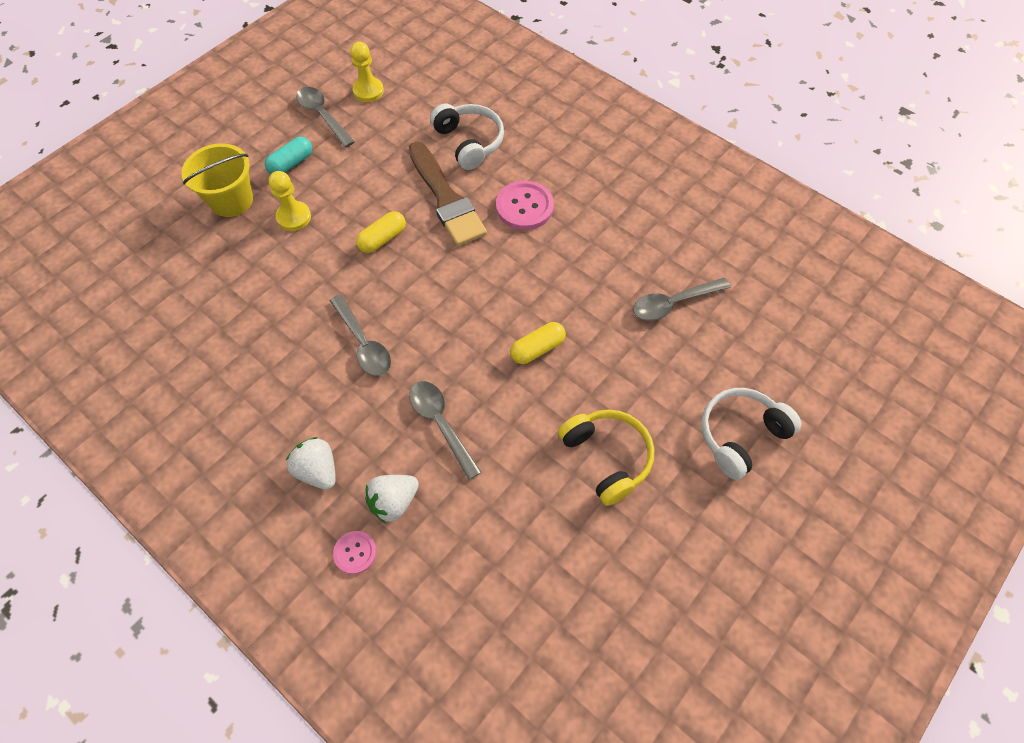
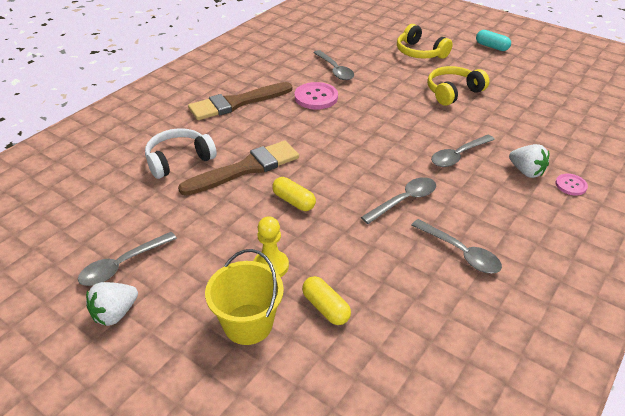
camera: 95 degrees left, 20 degrees down
turquoise capsule [265,137,312,174] -> turquoise capsule moved to [476,30,511,51]
white strawberry [286,437,336,490] -> white strawberry moved to [86,282,138,326]
yellow pawn [350,42,384,102] -> none
pink button [496,181,554,230] -> pink button moved to [295,82,338,109]
yellow capsule [510,322,566,364] -> yellow capsule moved to [302,276,351,325]
white headphones [701,388,801,480] -> yellow headphones [397,24,453,59]
none -> brown brush [188,82,292,120]
none -> grey spoon [412,219,502,273]

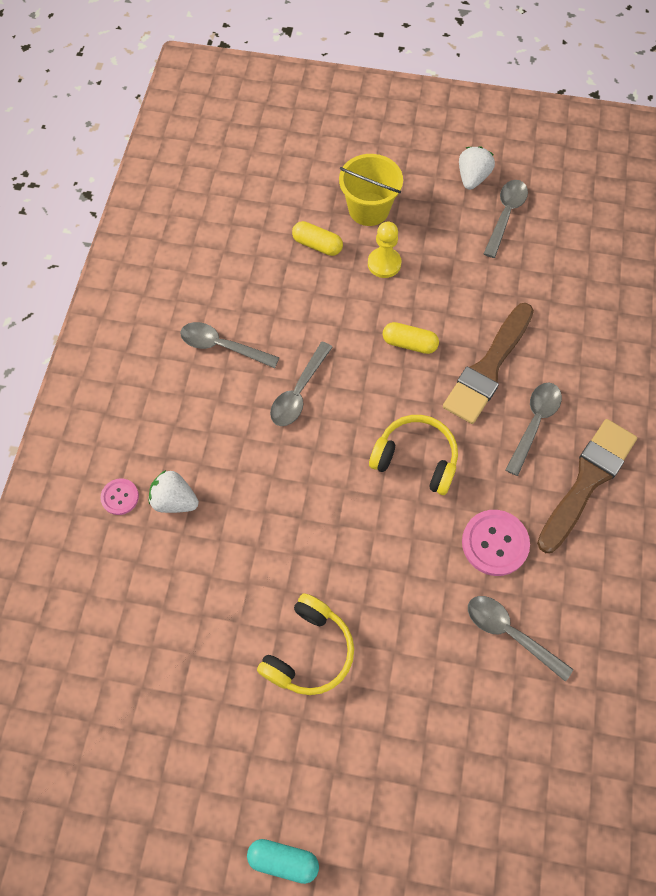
camera: 155 degrees right, 25 degrees up
white headphones [145,128,217,179] -> none
yellow headphones [397,24,453,59] -> yellow headphones moved to [369,415,458,495]
grey spoon [431,135,495,167] -> grey spoon moved to [505,383,562,476]

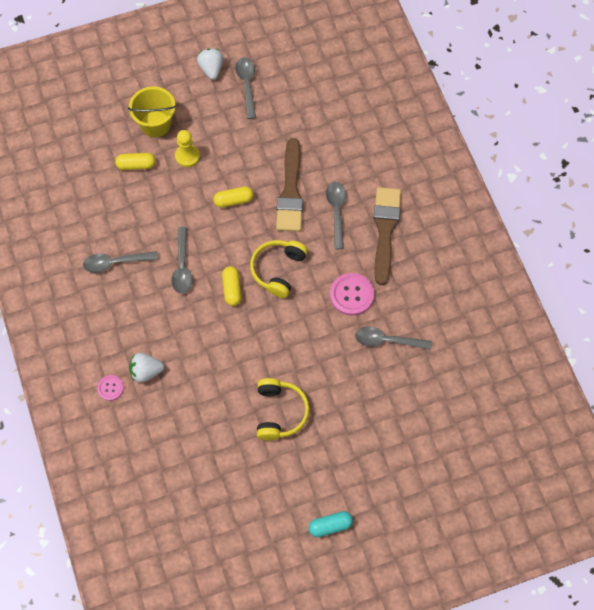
camera: 30 degrees left, 0 degrees up
yellow headphones [369,415,458,495] -> yellow headphones turned 60 degrees counterclockwise [250,240,308,298]
none -> yellow capsule [222,266,241,306]

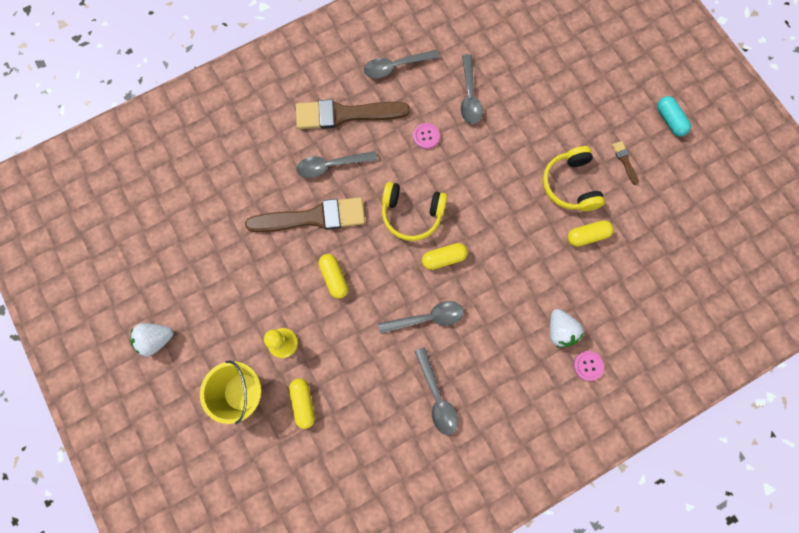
camera: 100 degrees left, 10 degrees up
grey spoon [235,57,256,119] -> grey spoon moved to [364,50,439,79]
yellow headphones [257,378,310,440] -> yellow headphones turned 90 degrees counterclockwise [543,146,605,211]
pink button [330,273,374,316] -> pink button [413,123,440,149], size x0.57
none -> yellow capsule [568,220,613,247]
none -> brown brush [612,141,639,185]

